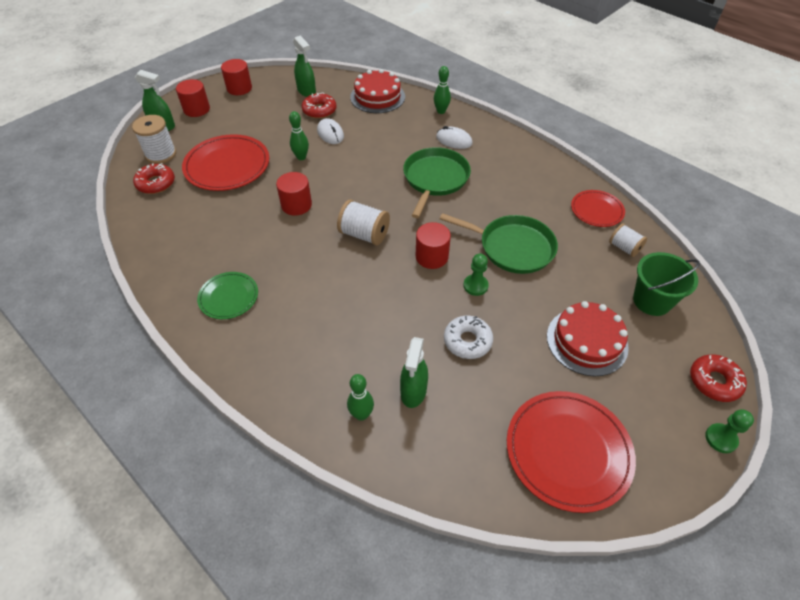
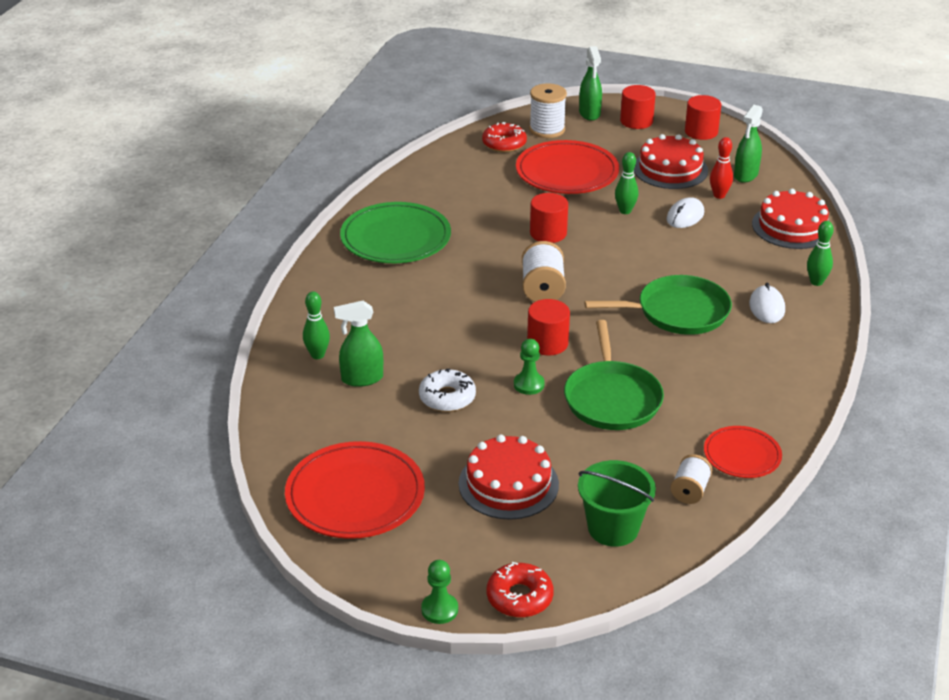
camera: 65 degrees right, 15 degrees down
green plate [197,272,258,319] -> green plate [340,202,451,263], size x1.74
red donut [302,92,336,119] -> red bowling pin [710,137,733,199]
none -> red cake [634,134,708,189]

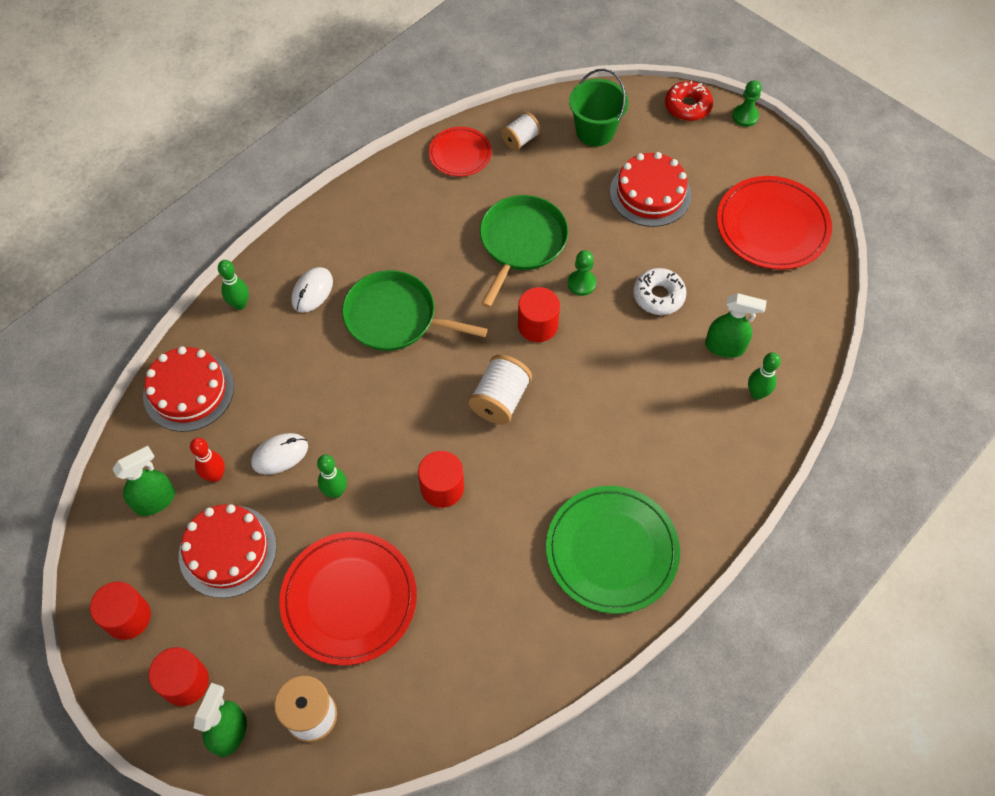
camera: 155 degrees left, 25 degrees up
red donut [482,122,527,152] -> none

